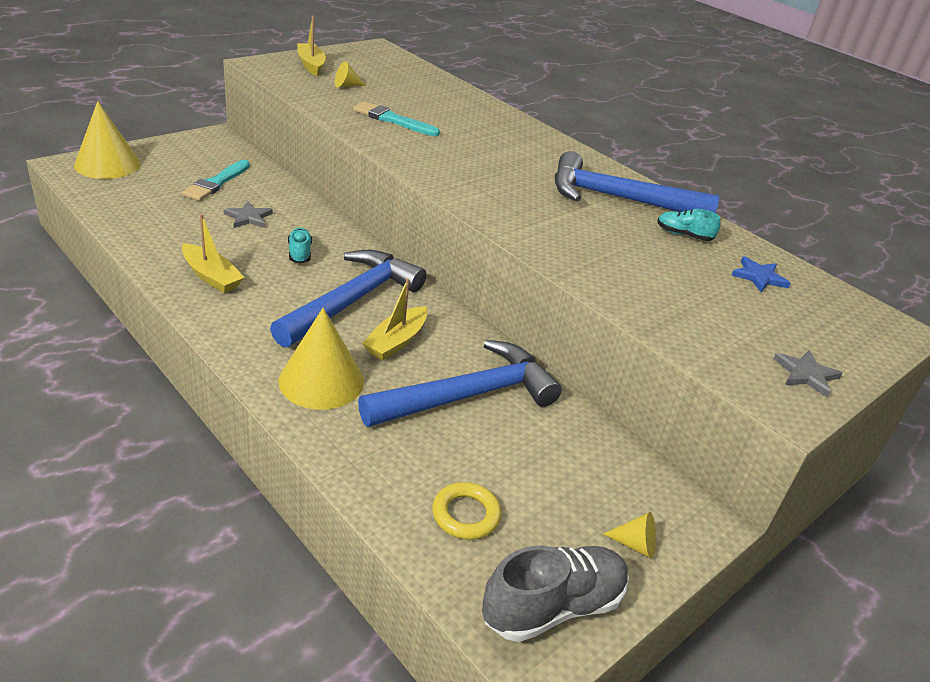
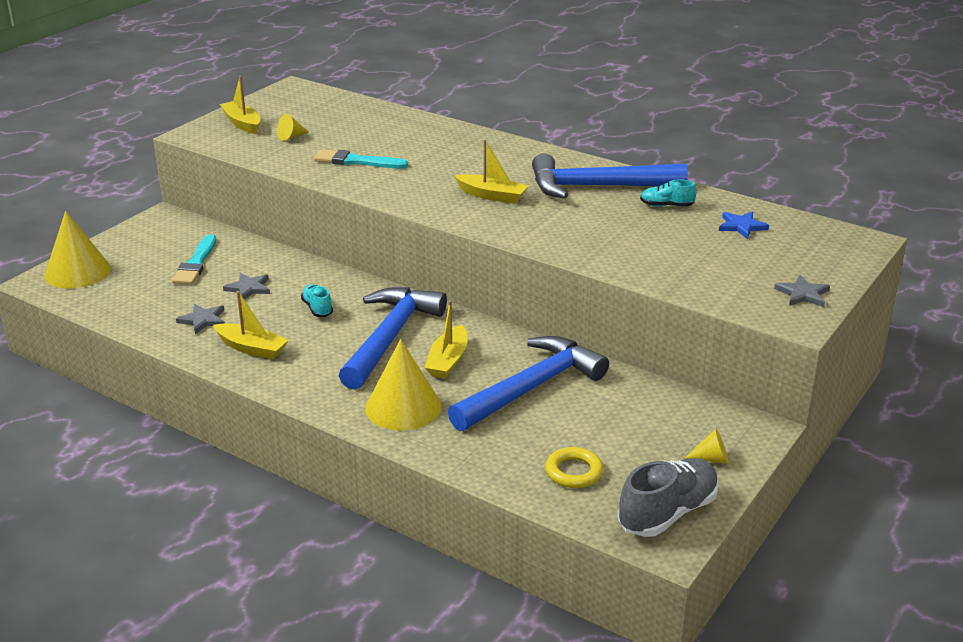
camera: 10 degrees left, 5 degrees down
none -> grey star [176,304,225,334]
none -> yellow boat [454,139,529,204]

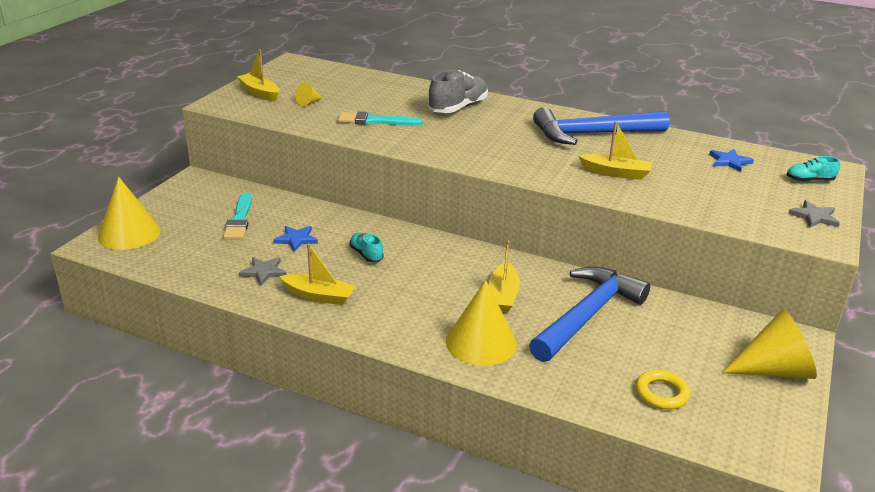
camera: 10 degrees left, 0 degrees up
grey star [223,273,270,300] -> blue star [273,226,318,252]
blue hammer [339,287,447,390] -> none
yellow boat [454,139,529,204] -> yellow boat moved to [579,121,652,180]
grey shoe [618,458,719,537] -> grey shoe moved to [428,70,488,113]
turquoise shoe [640,180,697,207] -> turquoise shoe moved to [787,156,840,182]
yellow cone [685,429,729,464] -> yellow cone [722,309,817,379], size x2.19

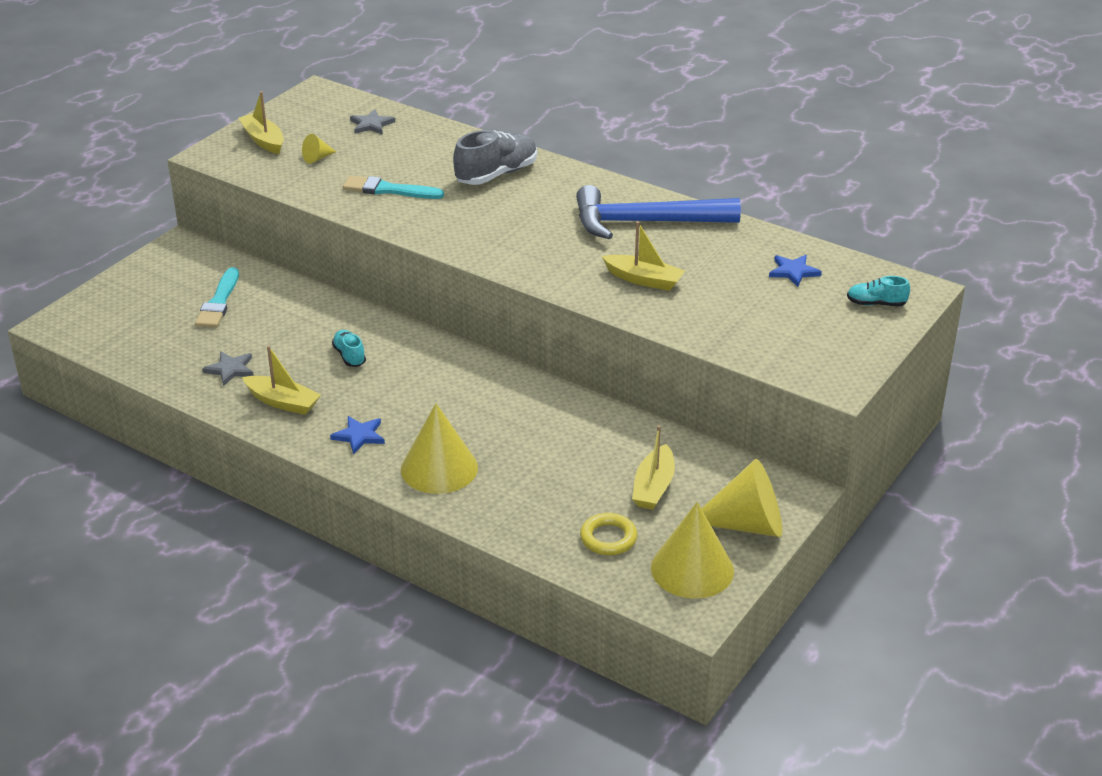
camera: 10 degrees right, 5 degrees up
yellow cone [98,177,161,250] -> yellow cone moved to [651,502,734,599]
blue star [273,226,318,252] -> blue star moved to [330,416,385,454]
yellow boat [489,241,520,313] -> yellow boat moved to [632,425,675,510]
blue hammer [529,267,650,362] -> none
grey star [788,200,840,228] -> grey star moved to [350,109,395,135]

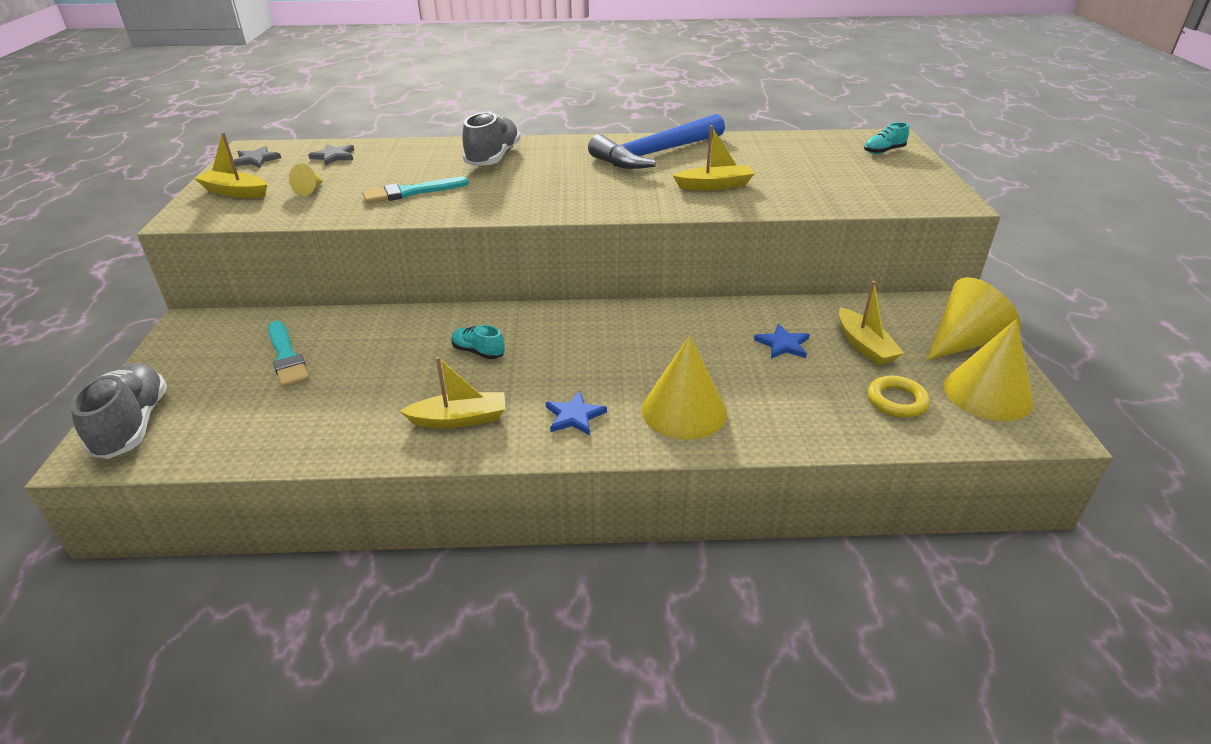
camera: 35 degrees left, 0 degrees up
grey star [202,351,254,386] -> grey star moved to [234,146,281,168]
blue star [769,255,822,287] -> blue star moved to [754,324,810,359]
none -> grey shoe [70,363,167,459]

